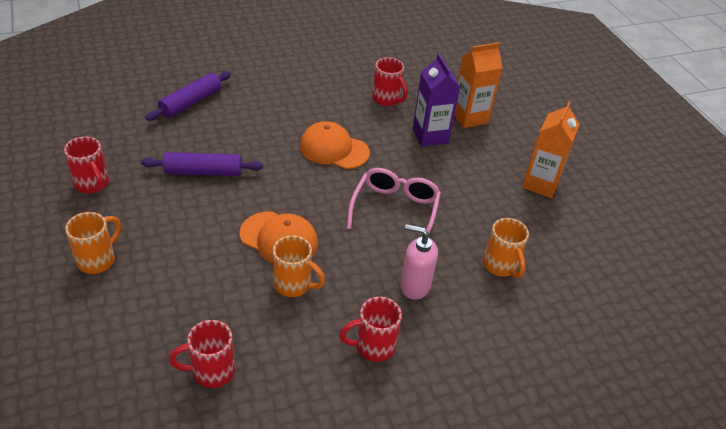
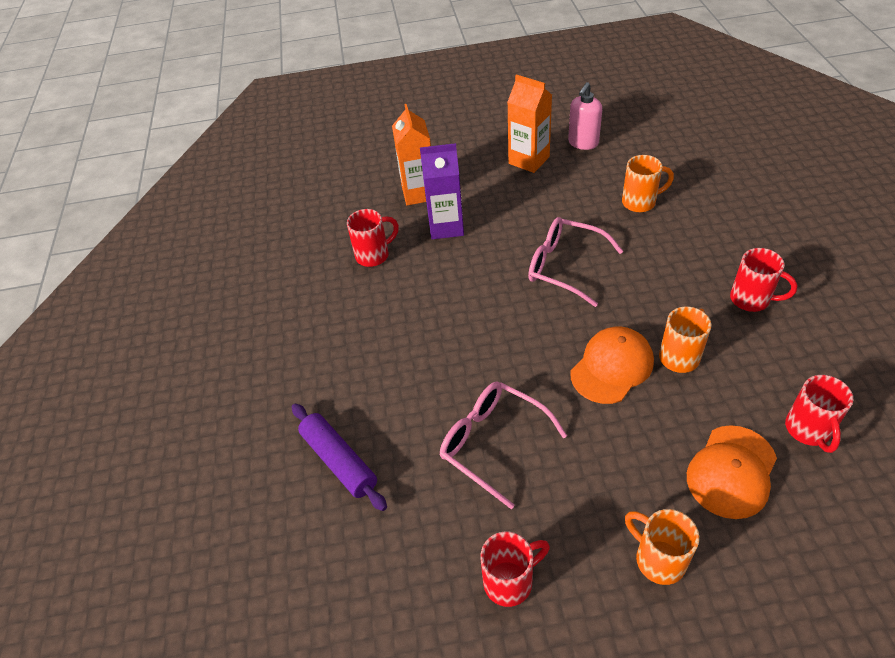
camera: 70 degrees left, 5 degrees up
purple rolling pin [141,152,263,176] -> pink glasses [440,381,567,509]
orange cap [300,121,370,169] -> orange cap moved to [687,425,777,519]
red mug [339,297,402,362] -> red mug turned 60 degrees counterclockwise [730,248,797,312]
pink soap dispenser [401,224,438,300] -> pink soap dispenser moved to [568,82,602,150]

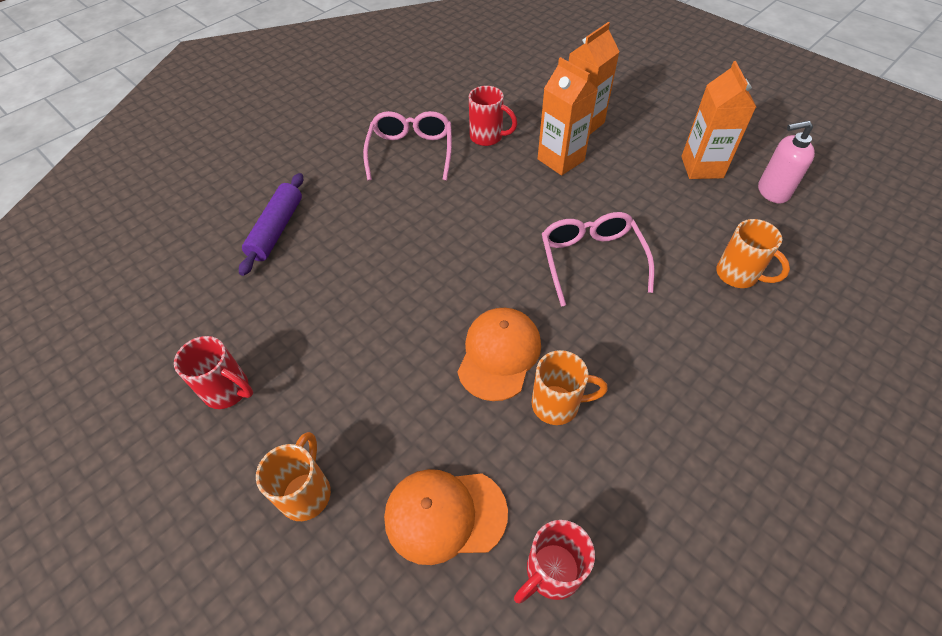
camera: 50 degrees right, 5 degrees up
purple carton [420,143,464,239] -> orange carton [538,57,598,176]
pink glasses [440,381,567,509] -> pink glasses moved to [363,111,452,181]
orange cap [571,327,654,404] -> orange cap turned 75 degrees counterclockwise [457,308,541,401]
red mug [730,248,797,312] -> none

